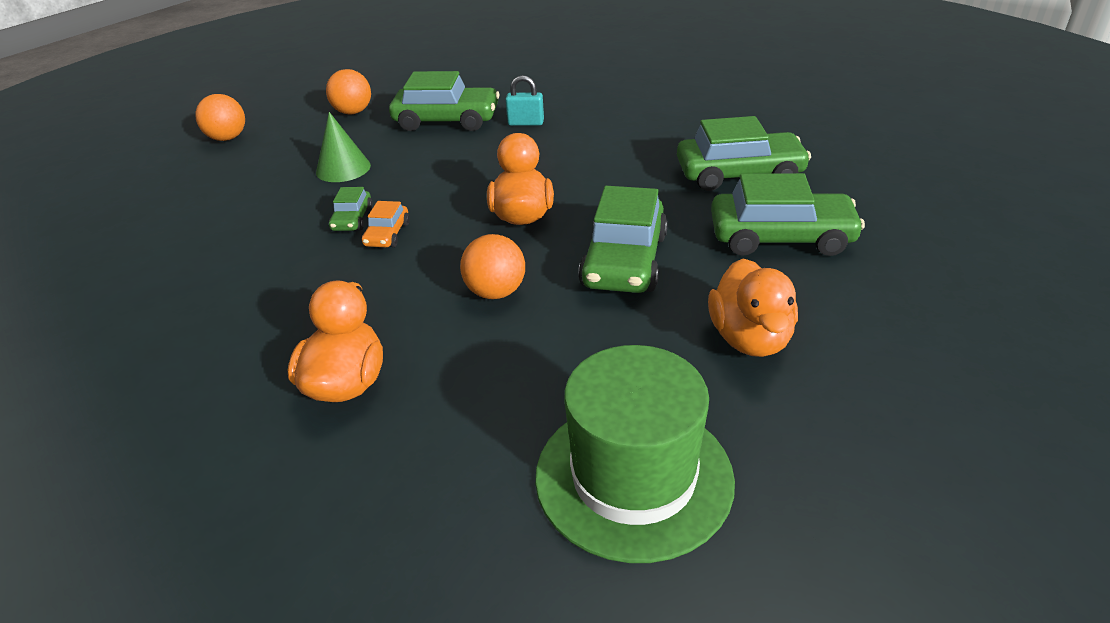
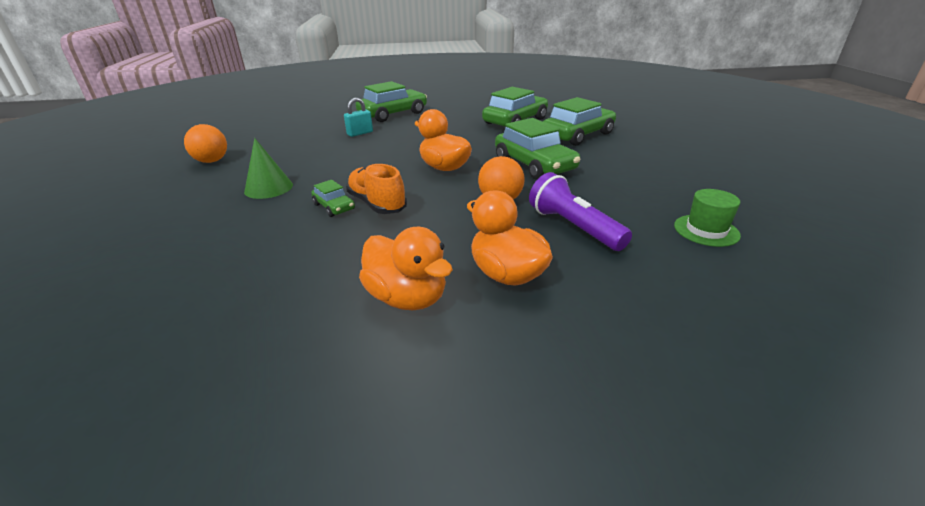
camera: 45 degrees left, 5 degrees down
orange ball [195,94,245,141] -> none
orange car [362,201,410,247] -> orange shoe [346,164,407,214]
green car [389,71,499,131] -> green car moved to [356,81,427,122]
green hat [535,345,735,563] -> green hat [674,189,741,247], size x0.50
orange duck [708,259,798,357] -> orange duck moved to [359,227,453,310]
none -> purple flashlight [529,172,632,251]

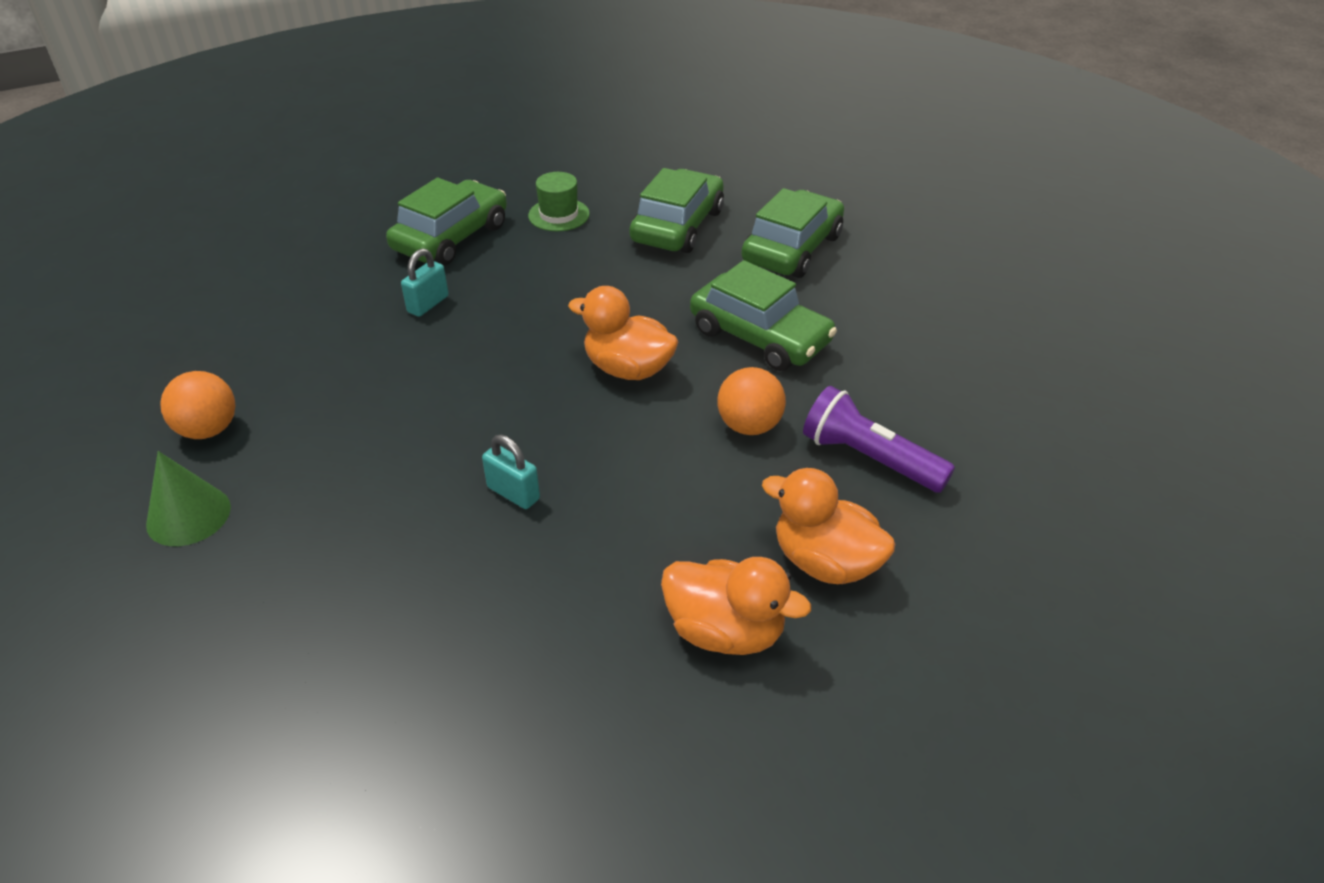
camera: 20 degrees left, 10 degrees up
green cone [244,138,293,199] -> green cone moved to [146,451,231,546]
green car [311,180,355,217] -> turquoise padlock [482,435,540,509]
orange shoe [346,164,407,214] -> none
green hat [674,189,741,247] -> green hat moved to [528,172,590,232]

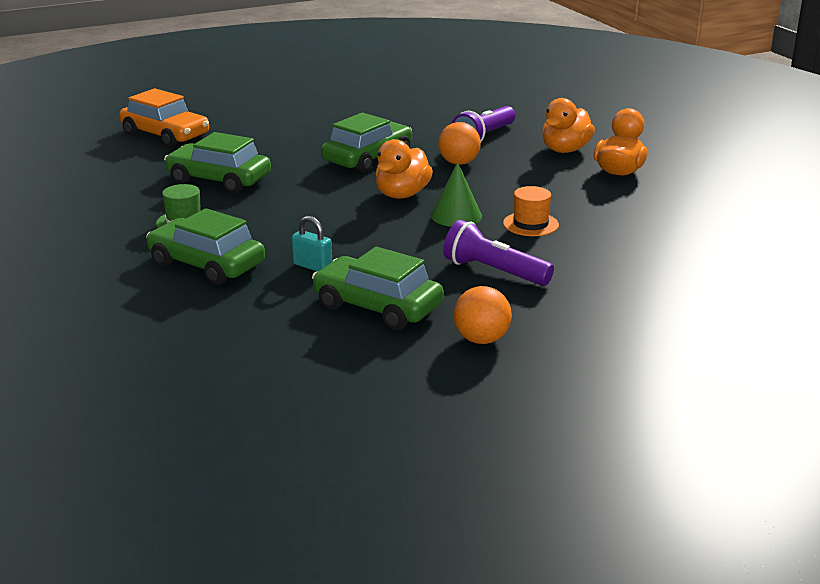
camera: 90 degrees left, 15 degrees down
green cone [146,451,231,546] -> green cone moved to [431,162,482,227]
turquoise padlock [482,435,540,509] -> orange hat [503,186,559,236]
green car [742,188,844,278] -> green car moved to [312,247,444,330]
none -> orange car [119,88,209,147]
none -> purple flashlight [443,220,554,286]

